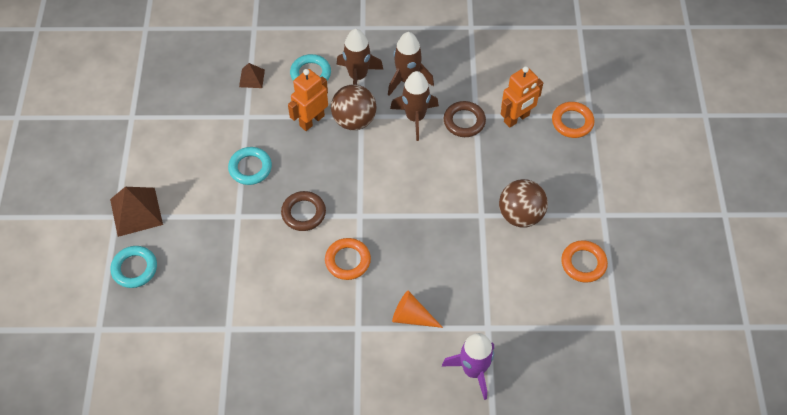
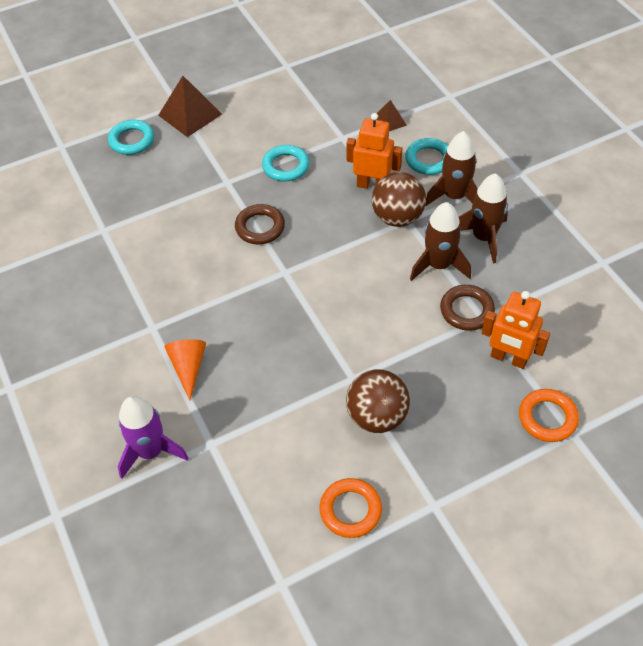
camera: 65 degrees right, 5 degrees down
orange ring [325,238,371,280] -> none

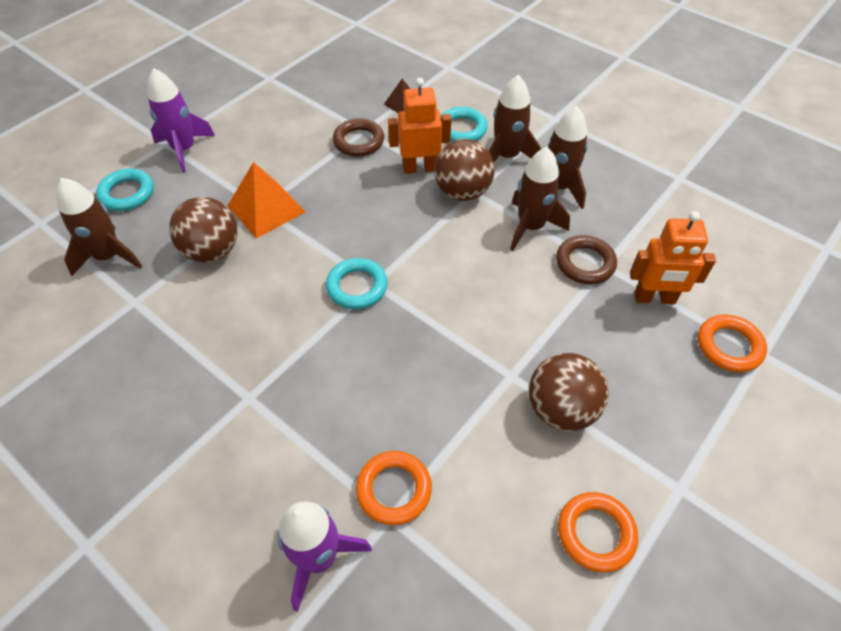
camera: 25 degrees left, 0 degrees up
brown pyramid [158,76,222,137] -> purple rocket [147,68,215,173]
orange cone [164,339,206,401] -> none
brown ring [235,204,285,244] -> brown ring moved to [333,118,384,157]
turquoise ring [262,145,310,182] -> turquoise ring moved to [326,258,388,309]
none -> brown rocket [56,178,143,276]
none -> brown ball [169,197,238,262]
none -> orange pyramid [227,162,305,239]
none -> orange ring [356,451,432,525]

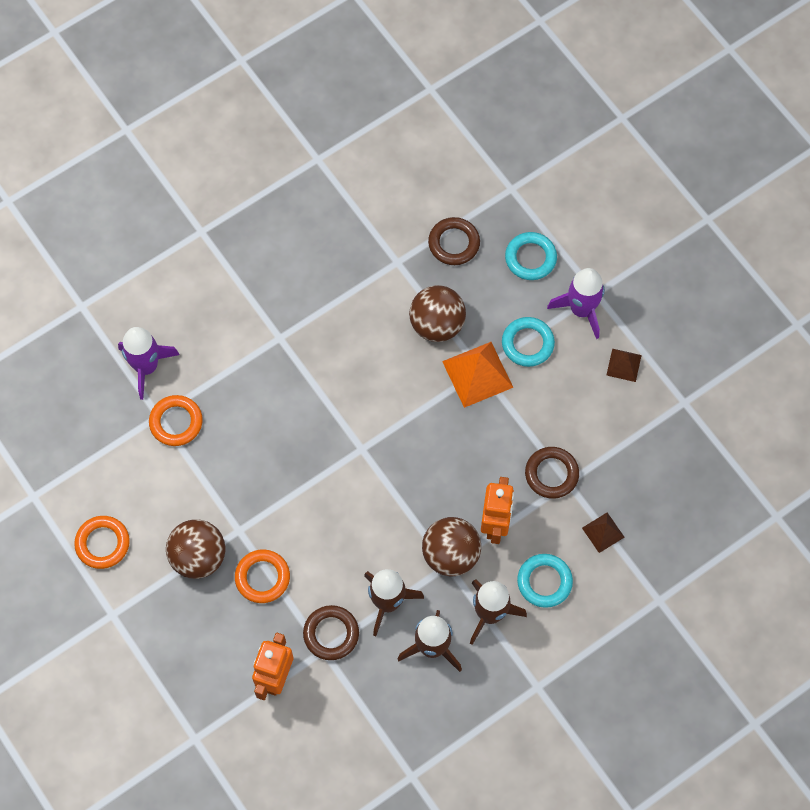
camera: 105 degrees right, 15 degrees up
brown rocket [56,178,143,276] -> brown ring [428,217,480,265]
turquoise ring [326,258,388,309] -> turquoise ring moved to [502,317,555,367]
orange ring [698,314,767,372] -> orange ring moved to [235,549,290,603]
none -> brown pyramid [607,348,642,382]

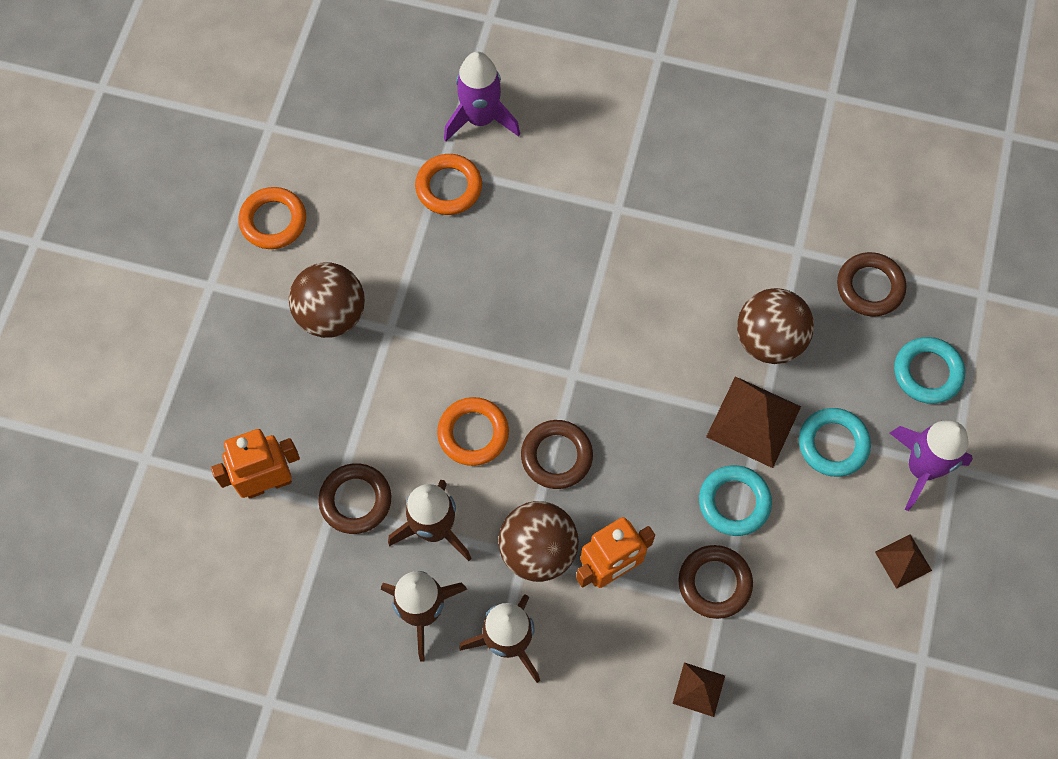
camera: 50 degrees right, 0 degrees up
orange ring [235,549,290,603] -> orange ring moved to [437,397,509,466]
orange pyramid [442,342,514,408] -> brown pyramid [706,376,801,468]
turquoise ring [517,554,573,608] -> turquoise ring moved to [699,465,772,536]
none -> brown ring [521,420,593,489]

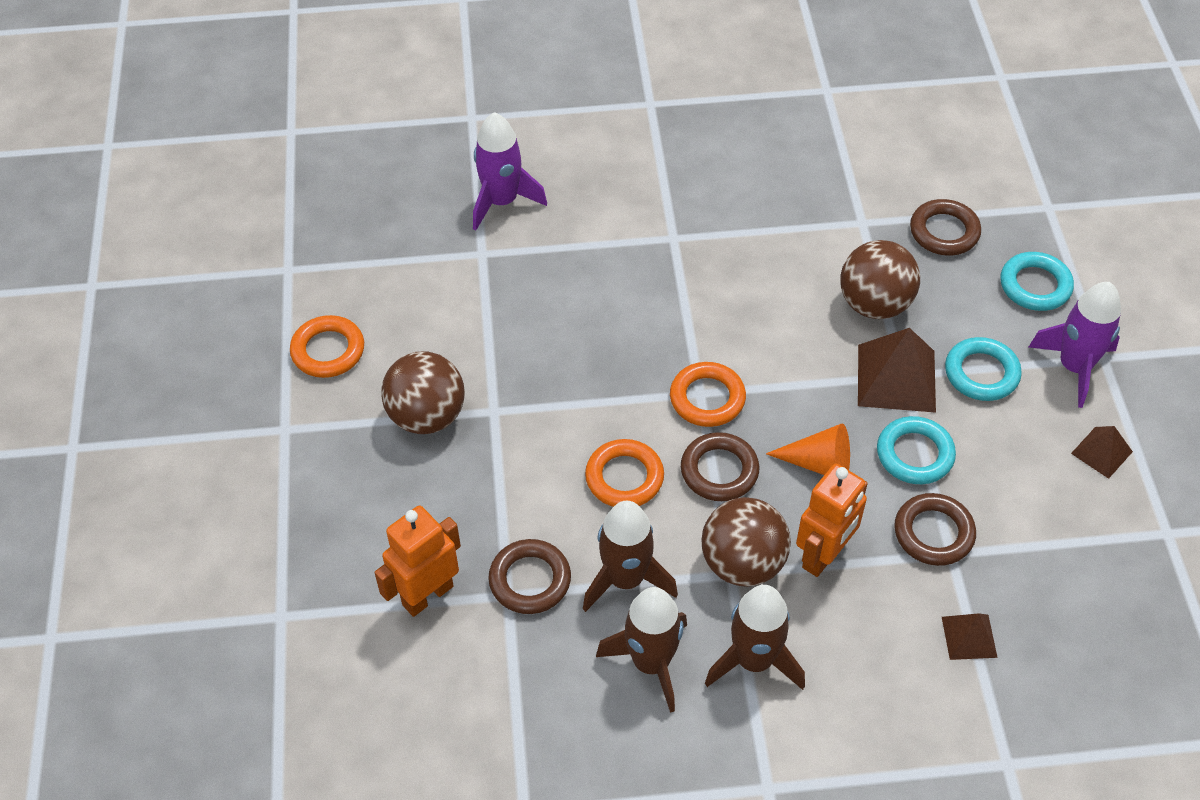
camera: 20 degrees left, 15 degrees down
orange ring [415,154,482,215] -> orange ring moved to [670,362,746,427]
none -> orange cone [766,423,850,475]

